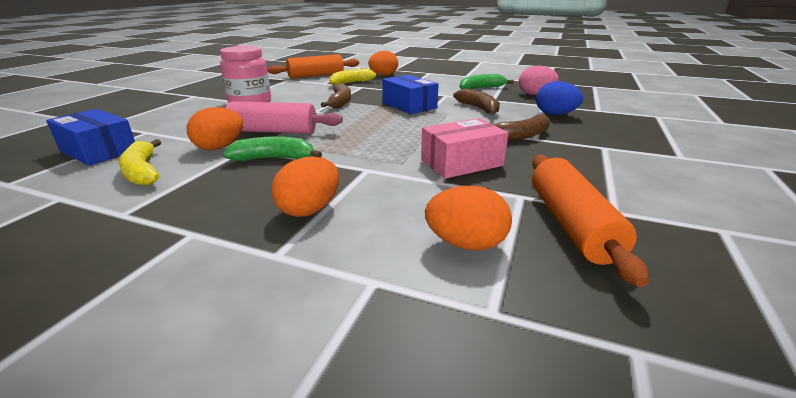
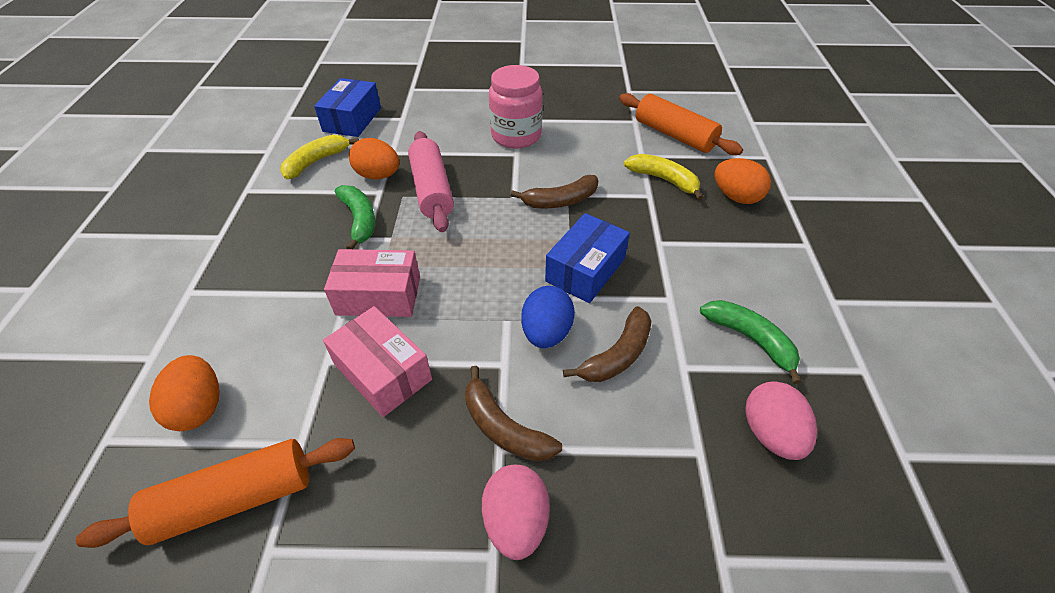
camera: 70 degrees right, 20 degrees up
orange egg [271,156,339,217] -> none
blue egg [536,81,583,115] -> blue egg moved to [521,286,575,348]
none -> pink box [324,249,420,317]
none -> pink egg [482,465,550,560]

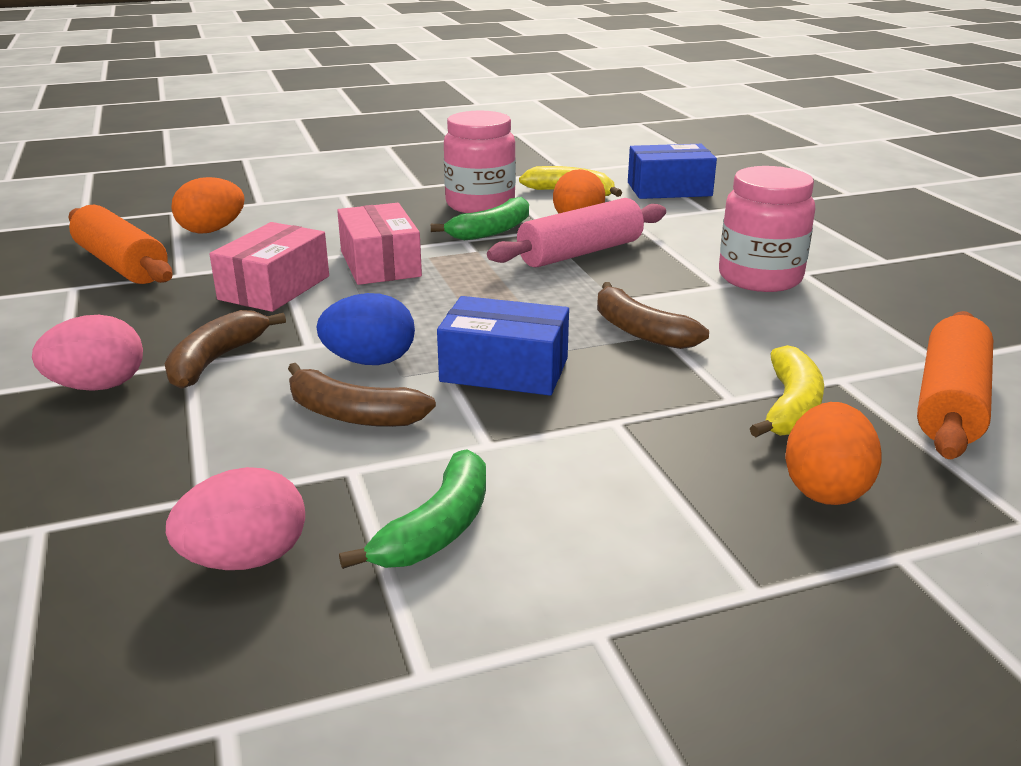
camera: 70 degrees right, 20 degrees down
none -> pink jar [444,111,516,213]

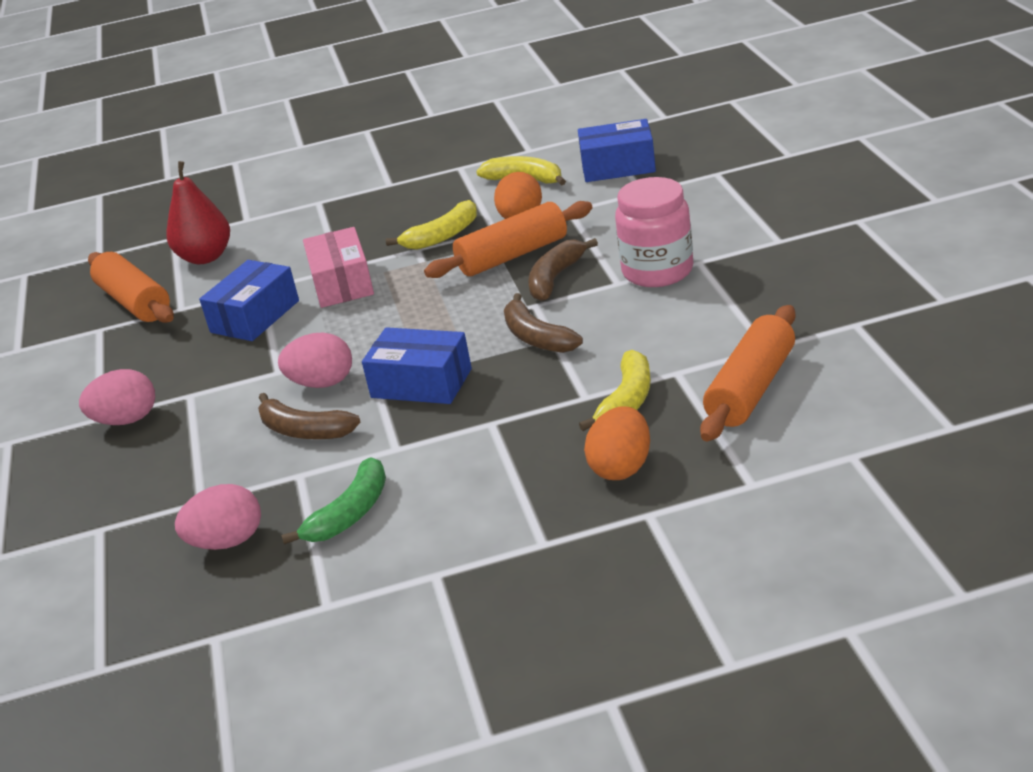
camera: 10 degrees right, 5 degrees up
brown banana [165,310,286,389] -> brown banana moved to [528,238,598,301]
orange egg [171,177,245,234] -> red pear [167,161,230,264]
pink box [210,222,329,312] -> blue box [199,260,299,341]
blue egg [316,293,415,365] -> pink egg [278,333,352,388]
green banana [431,197,529,240] -> yellow banana [386,200,477,250]
pink jar [444,111,516,213] -> none
pink rolling pin [487,198,666,268] -> orange rolling pin [424,201,592,278]

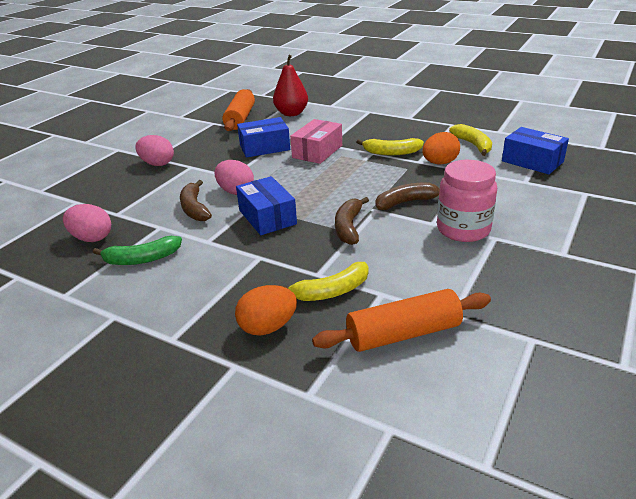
camera: 40 degrees right, 0 degrees up
orange rolling pin [424,201,592,278] -> none

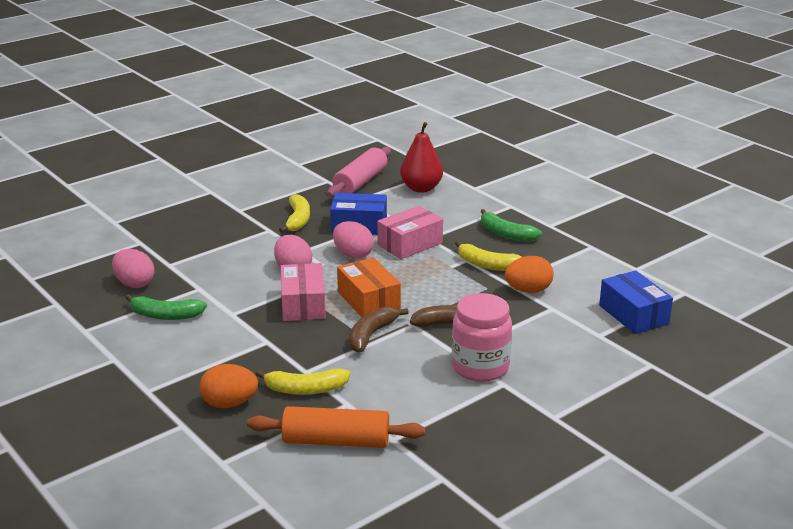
camera: 20 degrees right, 5 degrees down
pink egg [135,135,174,166] -> pink egg moved to [333,221,374,259]
brown banana [180,180,212,221] -> none
orange rolling pin [222,89,255,131] -> pink rolling pin [327,147,391,197]
blue box [236,176,297,235] -> pink box [281,263,326,321]
yellow banana [449,124,492,156] -> yellow banana moved to [279,194,310,233]
none -> orange box [337,257,401,317]
none -> green banana [480,209,542,242]

